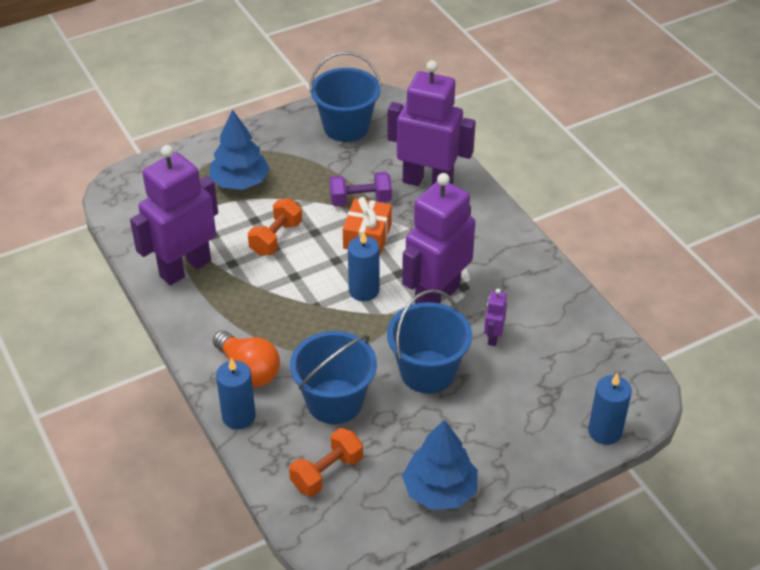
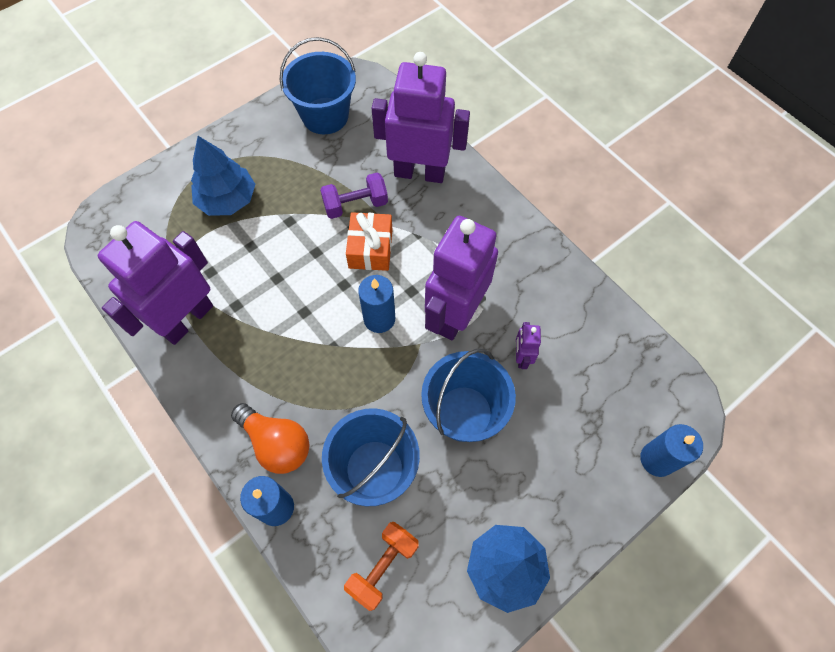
camera: 10 degrees left, 20 degrees up
orange dumbbell [248,198,302,256] -> none

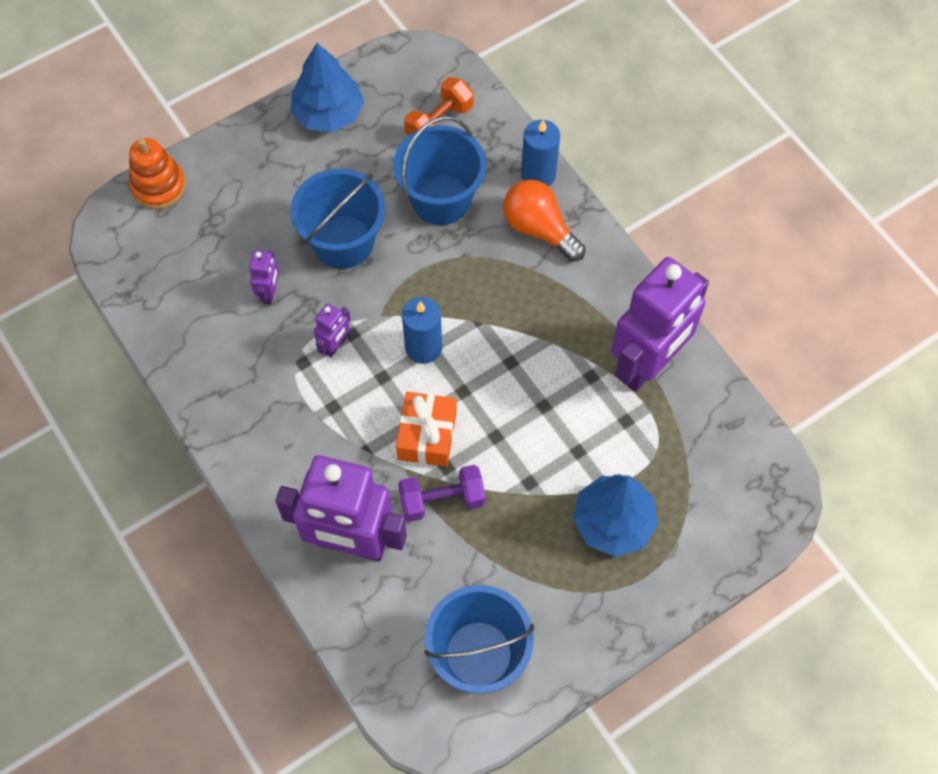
camera: 175 degrees left, 0 degrees up
purple robot [425,216,498,340] -> purple robot [314,303,351,357], size x0.42
blue candle [640,424,703,477] -> orange stacking toy [129,138,186,209]

